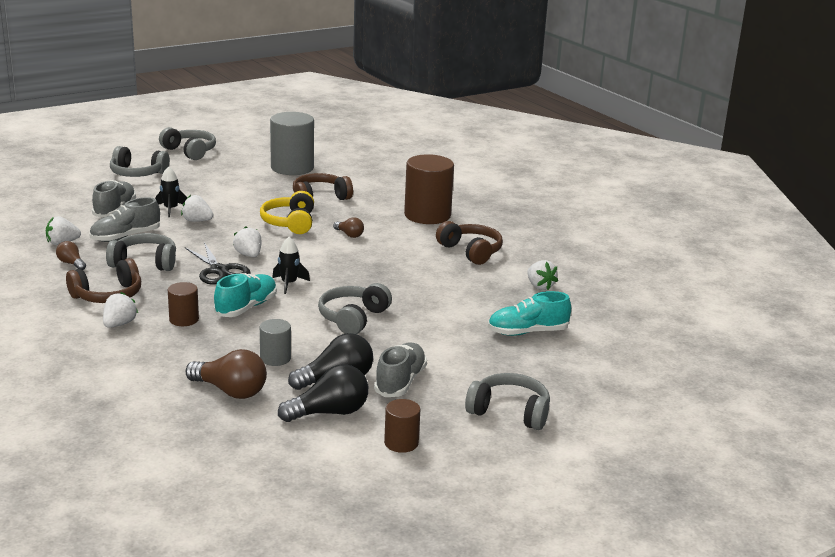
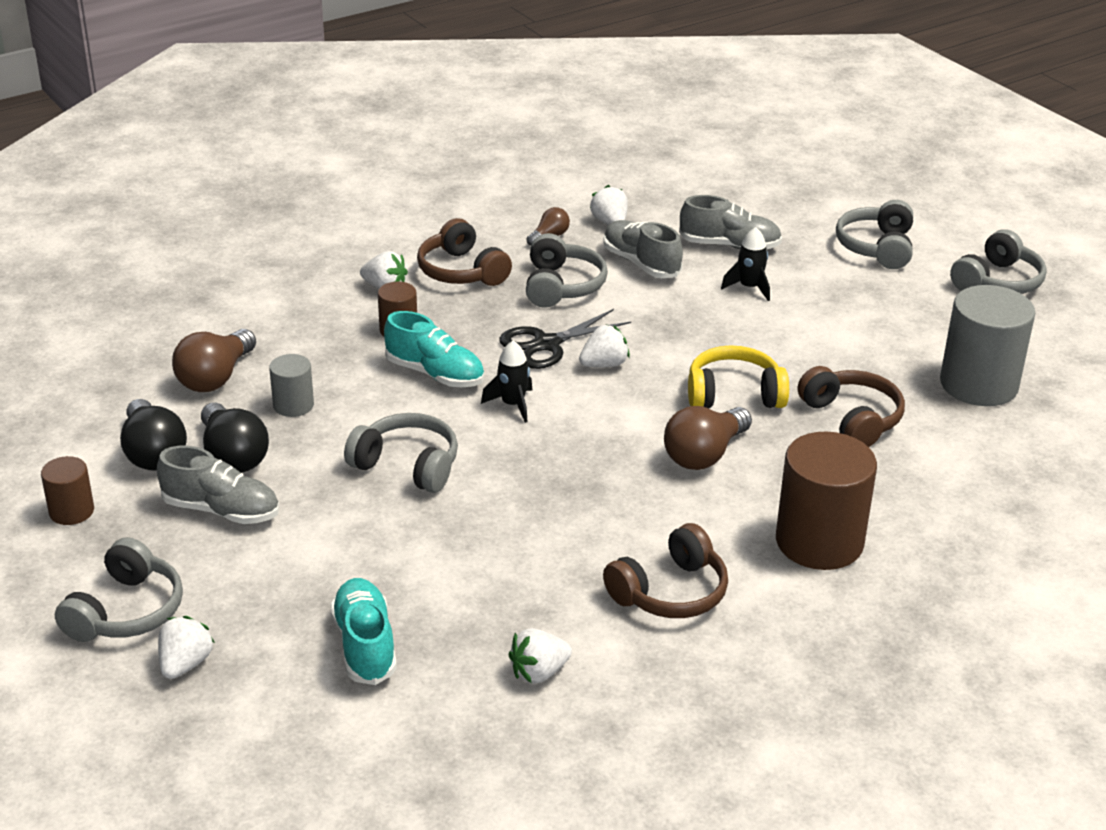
camera: 90 degrees right, 10 degrees up
white strawberry [181,195,214,222] -> white strawberry moved to [158,616,215,679]
brown light bulb [333,217,364,238] -> brown light bulb [664,406,752,470], size x1.84

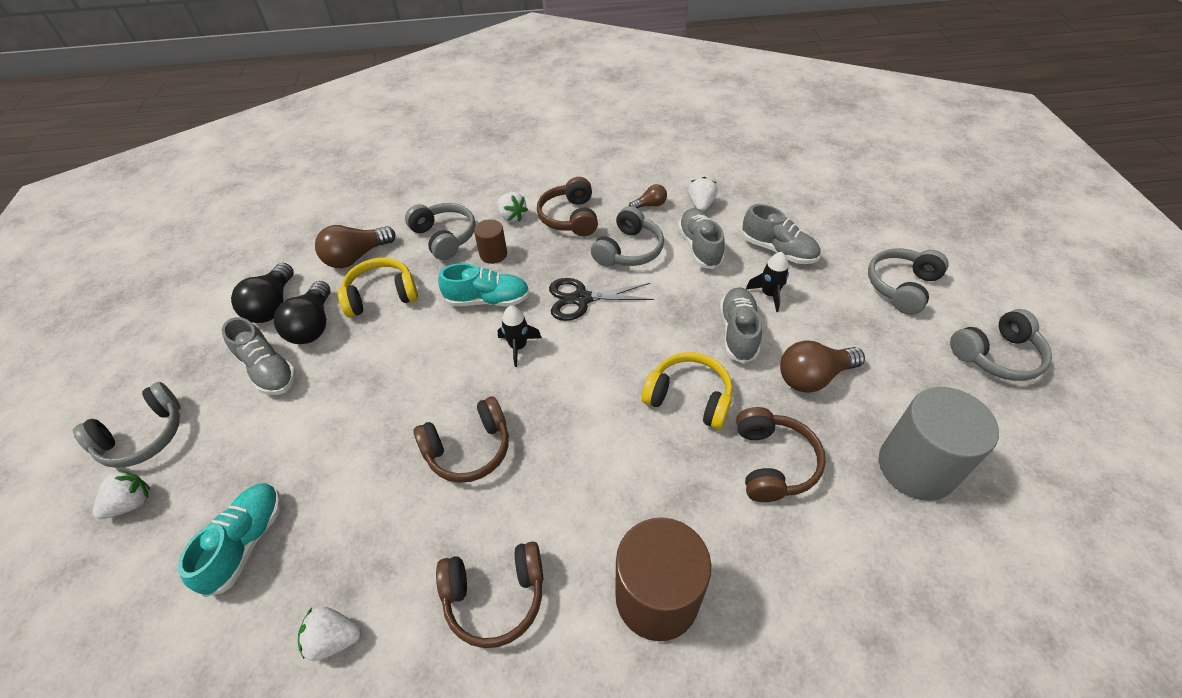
camera: 30 degrees right, 15 degrees up
brown cylinder [41,456,94,525] -> none
grey cylinder [269,354,314,417] -> yellow headphones [338,257,418,317]
grey headphones [344,413,458,493] -> grey headphones moved to [405,203,476,260]
turquoise shoe [384,311,484,387] -> turquoise shoe turned 60 degrees counterclockwise [438,263,530,306]
white strawberry [579,325,630,368] -> none
brown light bulb [664,406,752,470] -> brown light bulb moved to [780,340,865,393]
none -> brown headphones [413,397,509,483]
none -> grey shoe [720,287,762,364]

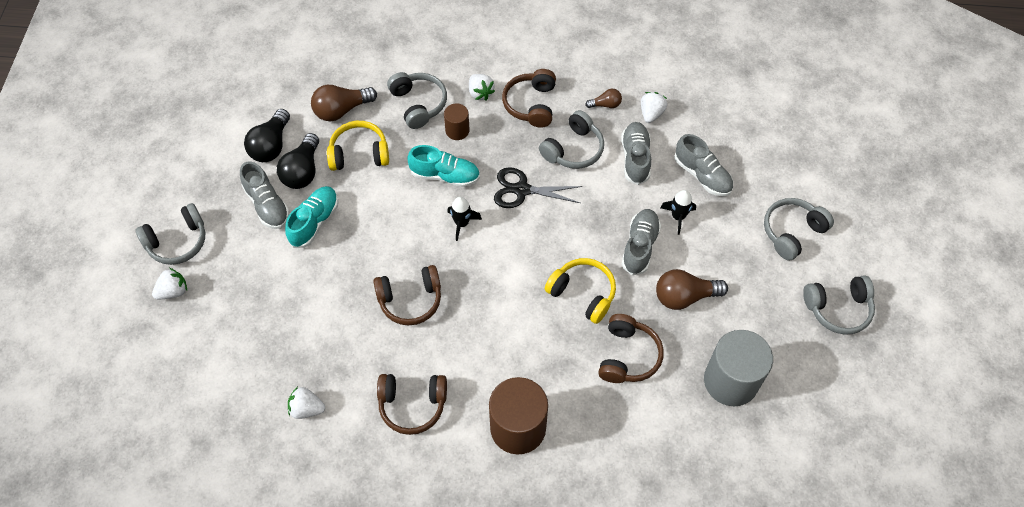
camera: 10 degrees right, 10 degrees up
turquoise shoe [178,483,281,597] -> turquoise shoe moved to [285,186,338,248]

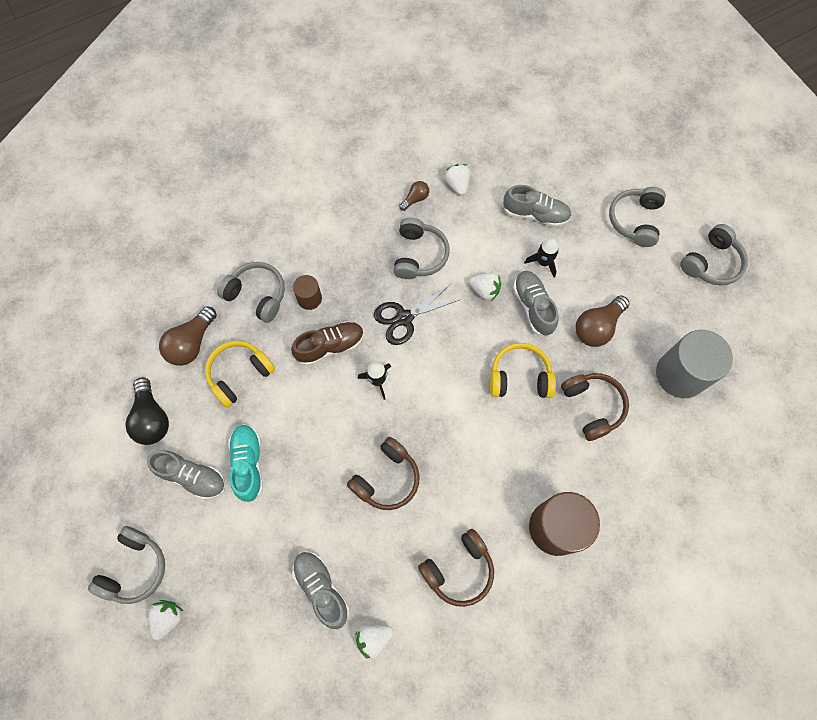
camera: 35 degrees left, 10 degrees up
black light bulb [277,133,319,189] -> none
turquoise shoe [408,145,480,187] -> brown shoe [291,321,364,366]
white strawberry [469,74,495,100] -> white strawberry moved to [469,273,501,301]
brown headphones [502,69,556,127] -> none
grey shoe [621,122,651,185] -> grey shoe moved to [292,551,349,629]

